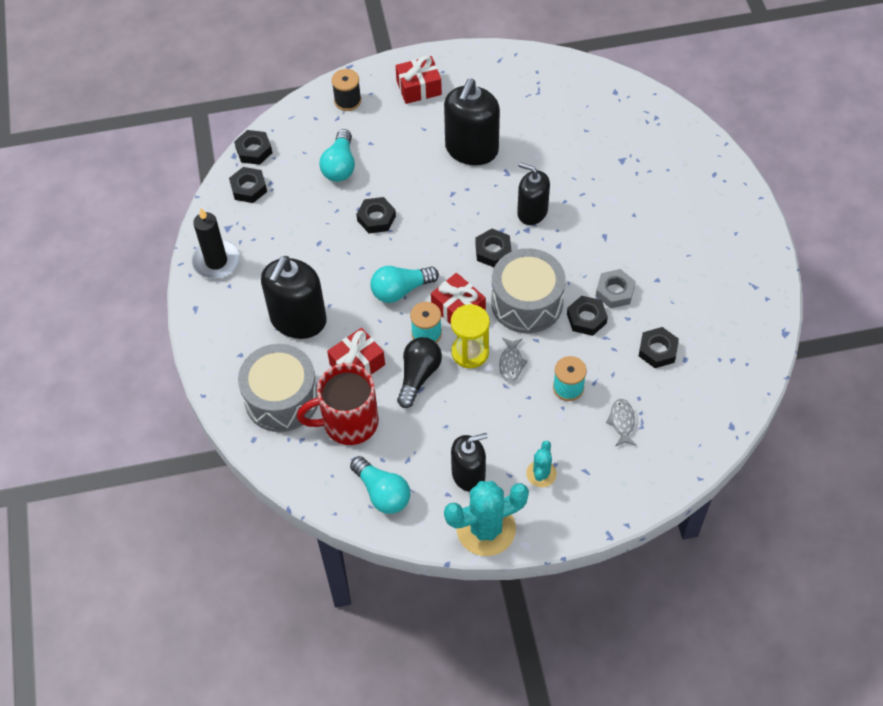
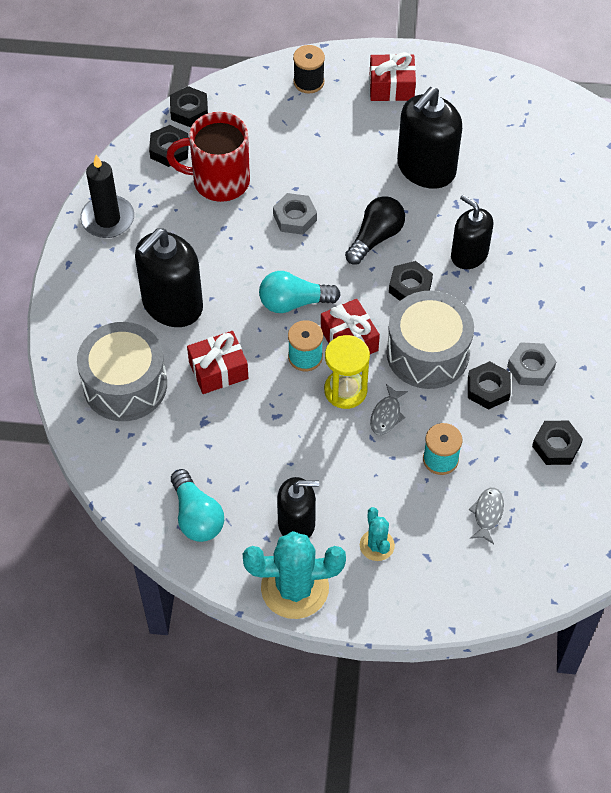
camera: 15 degrees right, 0 degrees up
red mug [297,363,379,445] -> red mug moved to [166,112,250,202]
turquoise light bulb [319,129,355,182] -> none
black nut [356,197,396,233] -> grey nut [273,193,317,235]
black light bulb [397,337,442,408] -> black light bulb moved to [345,196,405,265]
turquoise cactus [526,441,557,487] -> turquoise cactus turned 45 degrees counterclockwise [360,507,395,561]

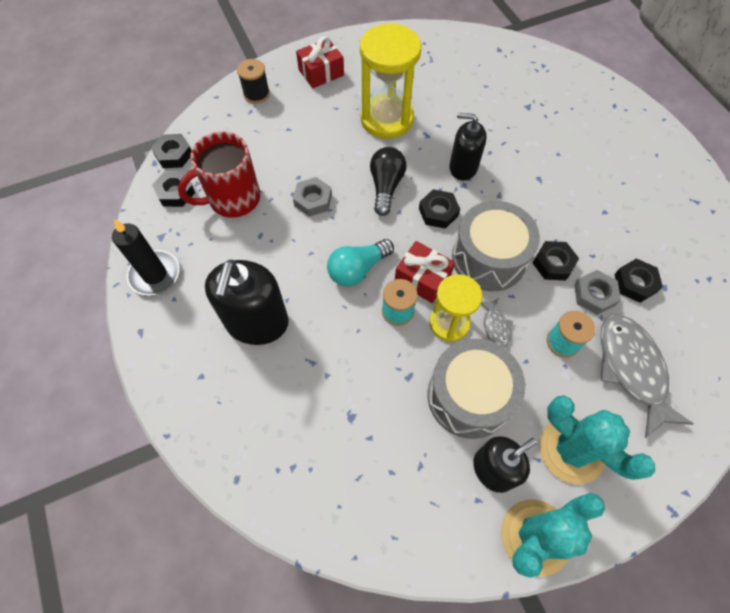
camera: 30 degrees left, 5 degrees up
grey drum [77,322,167,421] -> grey drum moved to [428,339,525,439]
turquoise light bulb [171,469,224,542] -> none
red gift [187,331,248,394] -> none
turquoise cactus [360,507,395,561] -> turquoise cactus [539,395,655,485], size x1.91
black soap dispenser [397,87,462,189] -> yellow hourglass [360,23,421,139]
grey fish [469,487,504,544] -> grey fish [600,315,694,438], size x2.17
grey nut [507,342,557,386] -> grey nut moved to [575,270,621,315]

